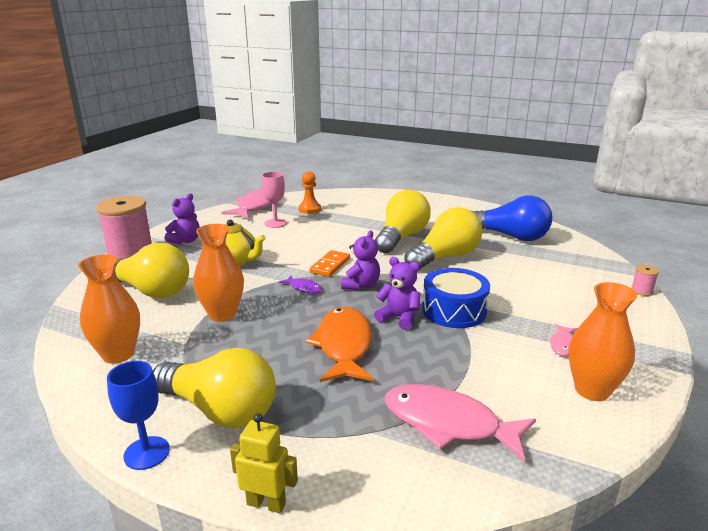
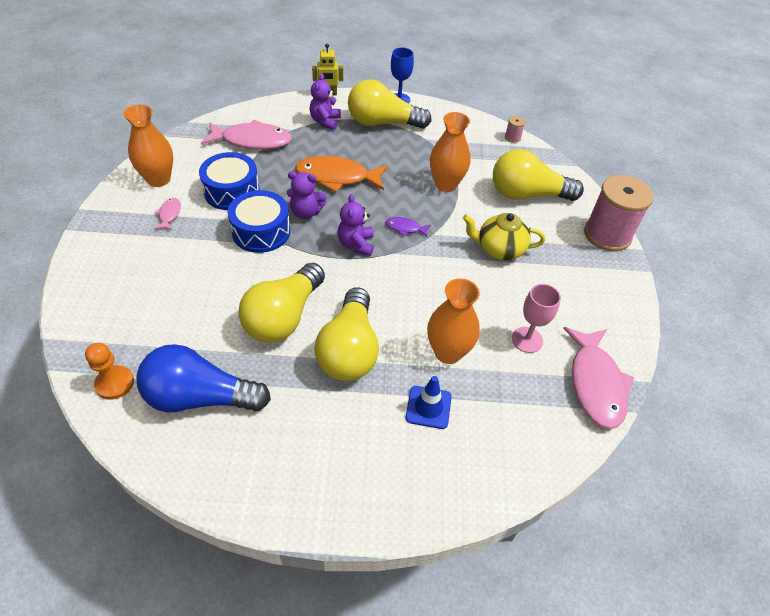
camera: 155 degrees right, 25 degrees up
orange vase [78,254,140,364] -> orange vase moved to [427,278,480,364]
purple teddy bear [164,193,200,244] -> purple teddy bear moved to [310,74,341,130]
orange pawn [298,171,321,214] -> orange pawn moved to [85,343,134,400]
orange fish [306,307,373,382] -> orange fish turned 120 degrees clockwise [295,156,388,192]
orange domino [310,250,350,277] -> none
pink spool [631,265,659,296] -> pink spool moved to [505,116,525,143]
none -> blue drum [199,152,260,210]
none -> blue traffic cone [406,376,452,429]

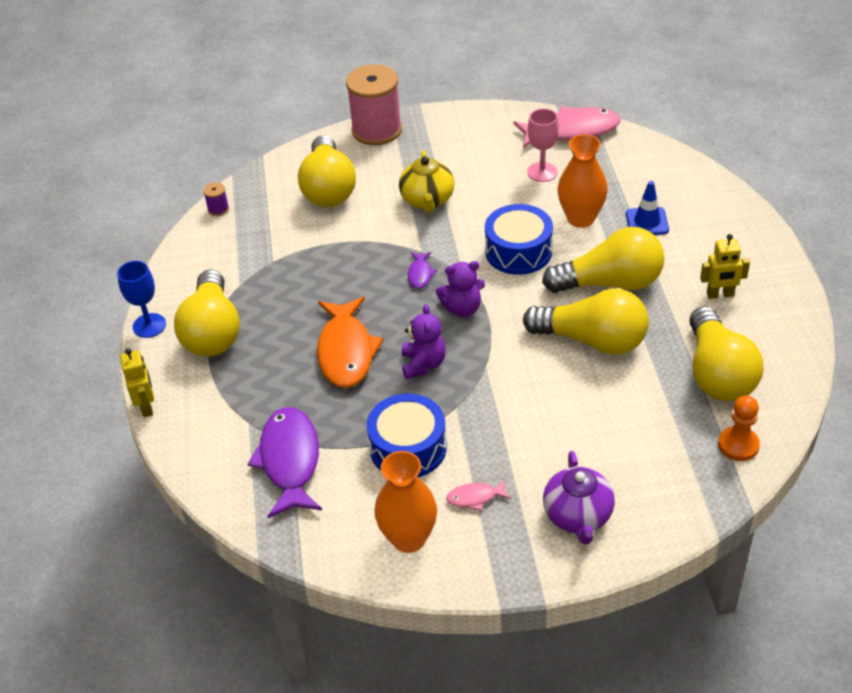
camera: 95 degrees left, 5 degrees down
blue light bulb [136,344,271,412] -> yellow light bulb [689,306,764,401]
pink fish [201,120,292,149] -> purple fish [247,407,322,518]
blue drum [227,190,290,253] -> blue drum moved to [485,204,553,275]
purple teddy bear [310,74,341,130] -> none
orange vase [430,112,471,192] -> none
pink spool [505,116,525,143] -> purple spool [203,182,229,216]
none -> purple teapot [543,451,615,545]
none -> yellow robot [700,234,750,299]

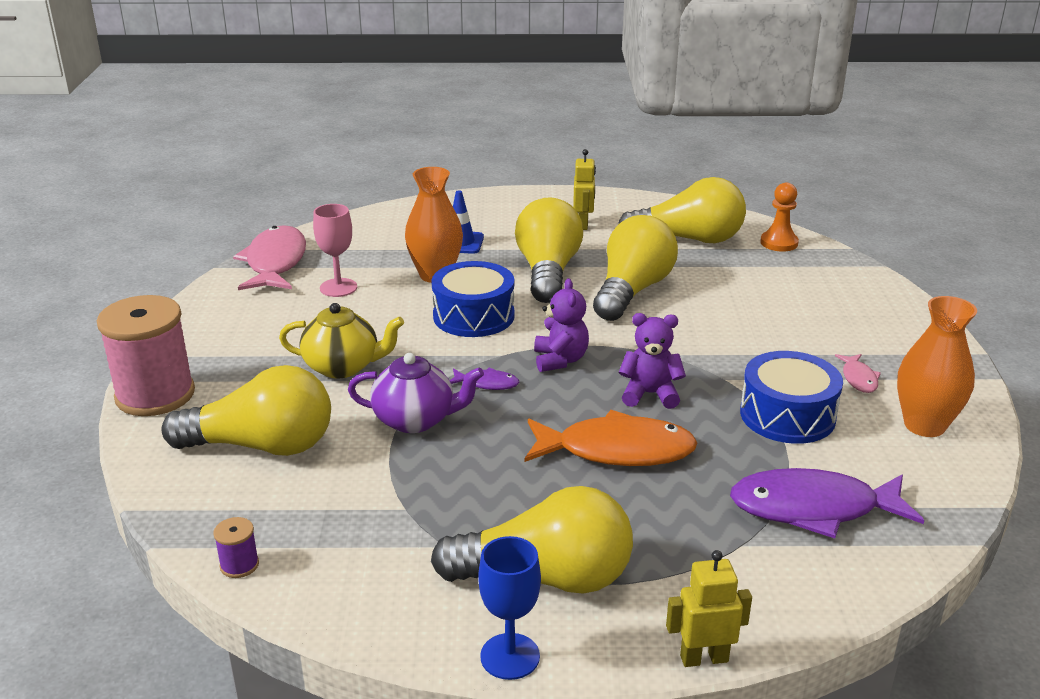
camera: 85 degrees left, 15 degrees down
purple teapot [543,451,615,545] -> purple teapot moved to [348,353,484,433]

